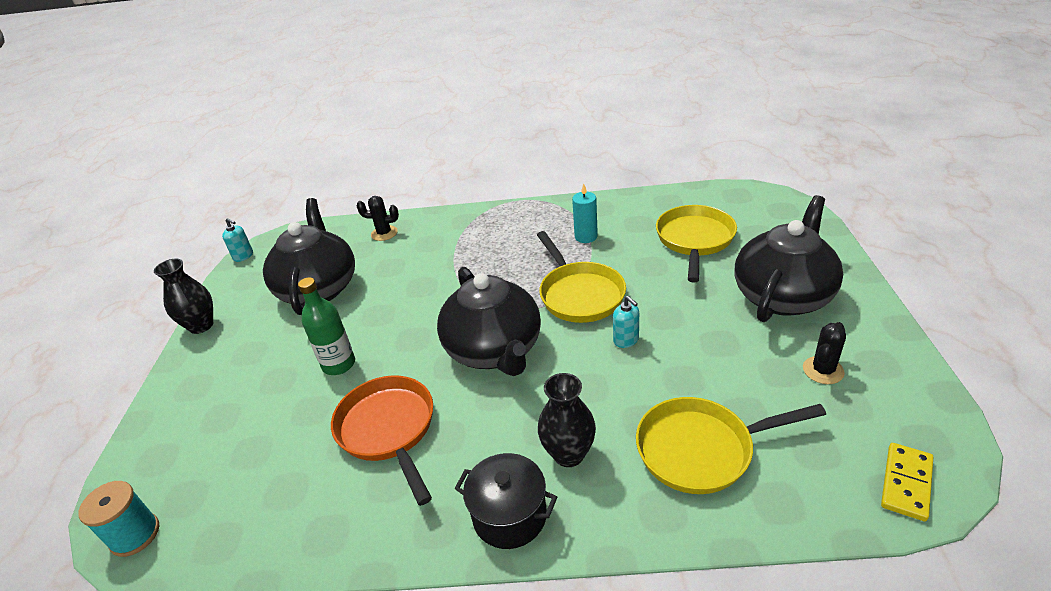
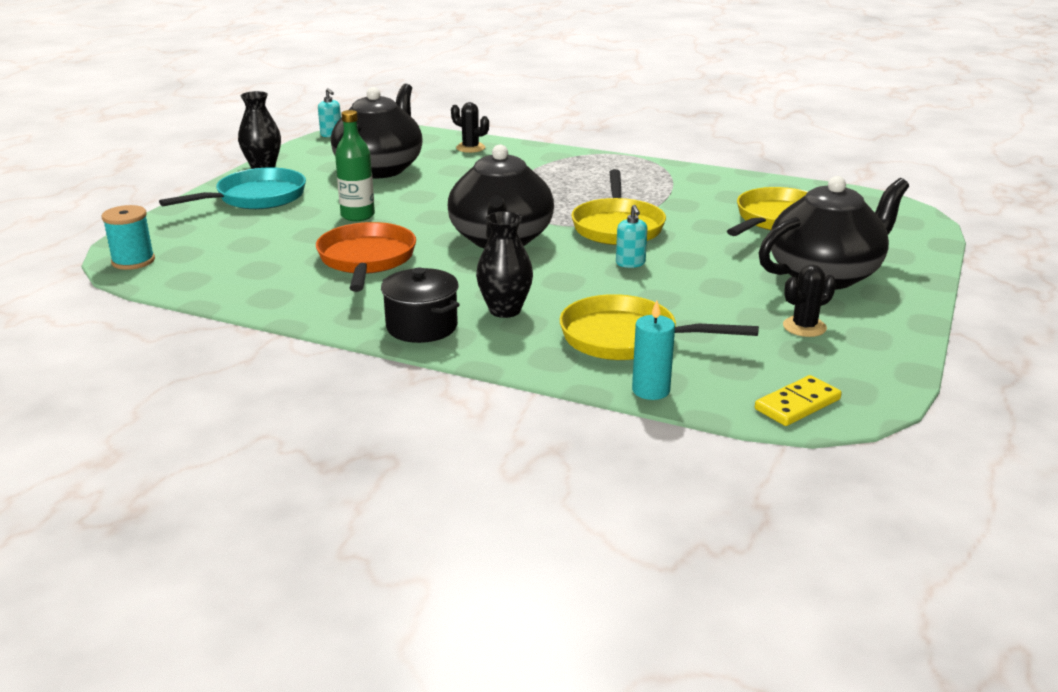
camera: 20 degrees right, 10 degrees down
turquoise candle [572,183,598,243] -> turquoise candle moved to [632,300,675,400]
none -> turquoise pan [159,167,306,209]

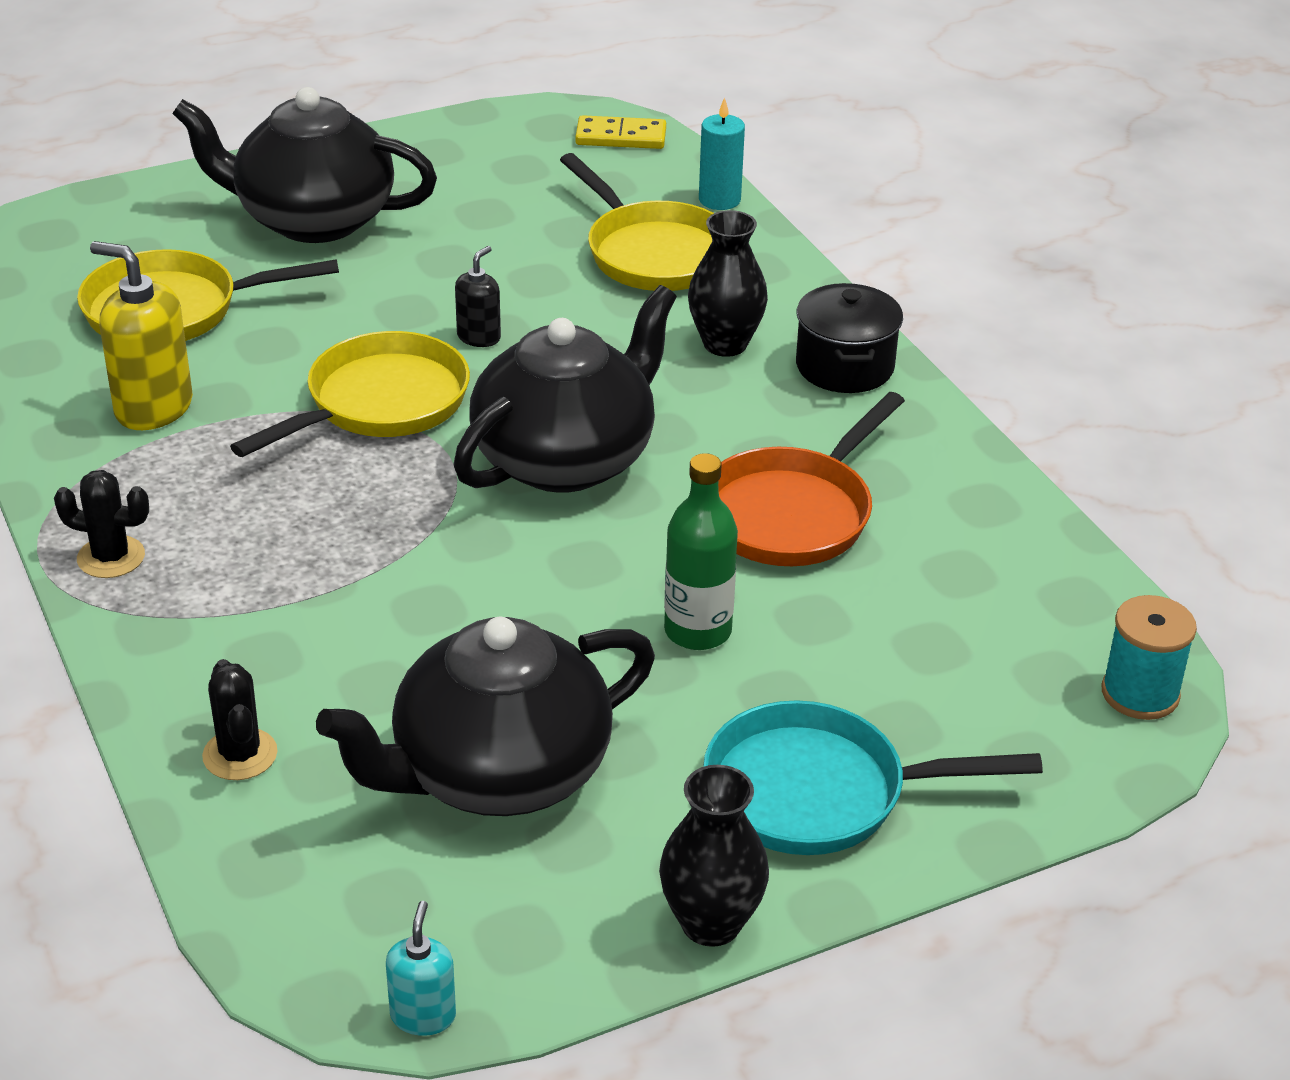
camera: 140 degrees left, 10 degrees up
turquoise soap dispenser [616,205,647,268] -> black soap dispenser [455,246,501,347]
black cactus [783,265,836,337] -> black cactus moved to [54,470,149,578]
none -> yellow soap dispenser [90,241,193,430]

